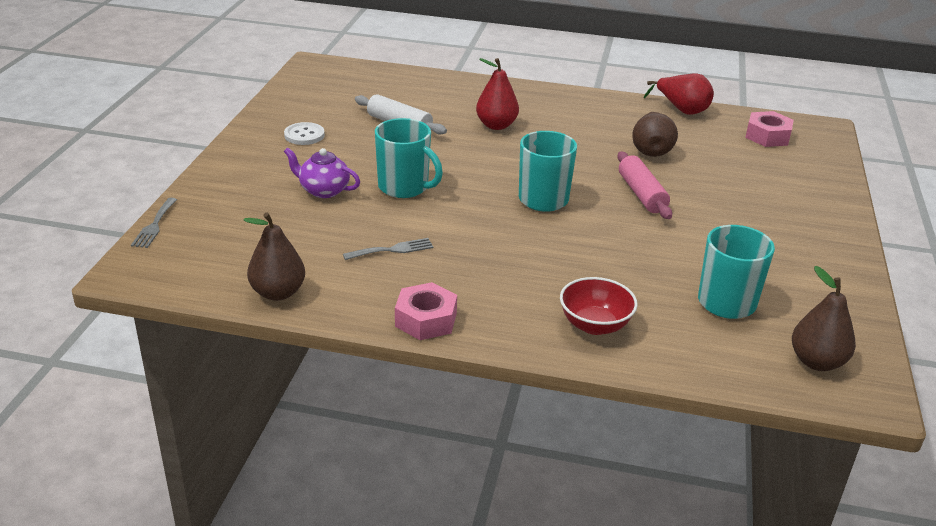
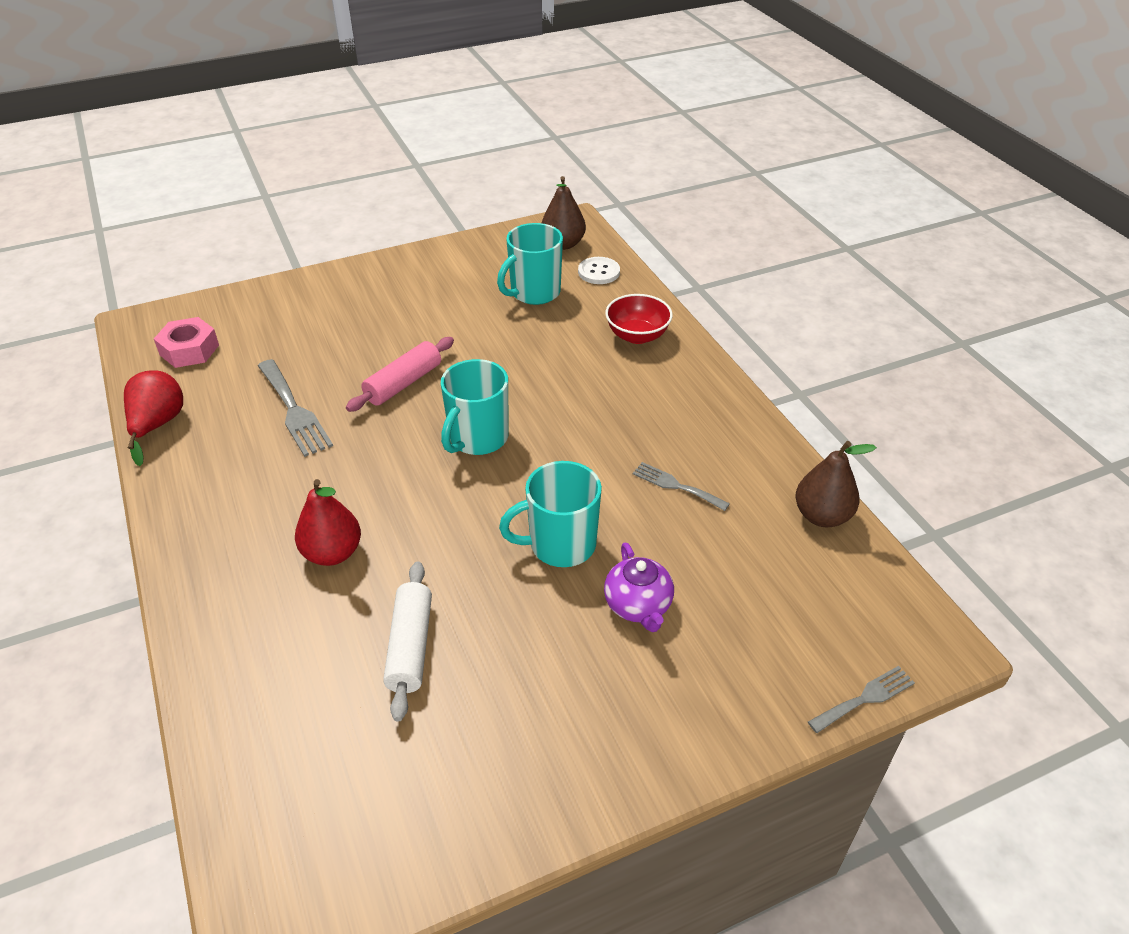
camera: 125 degrees left, 10 degrees up
white button [284,122,325,145] -> white button moved to [578,257,620,284]
turquoise mug [375,118,443,198] -> turquoise mug turned 105 degrees counterclockwise [499,461,602,567]
pink nut [395,282,457,340] -> none
brown pear [633,112,678,157] -> grey fork [258,359,333,457]

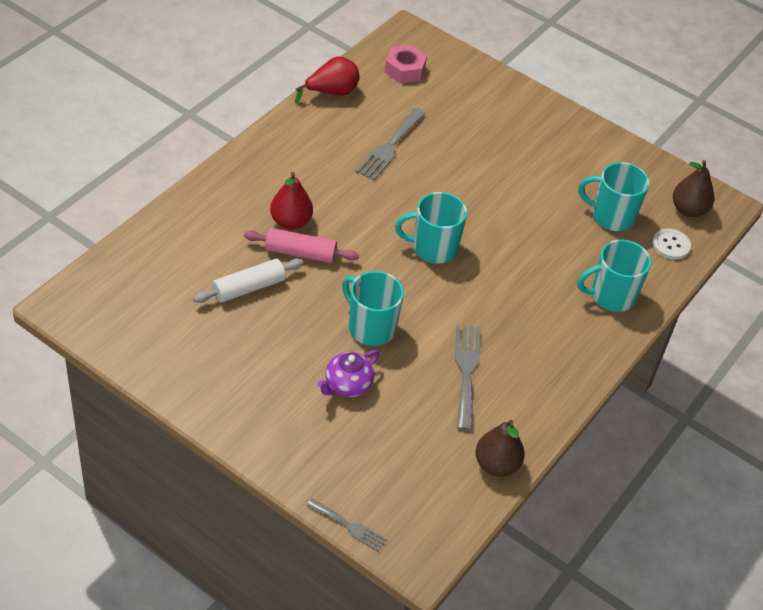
camera: 55 degrees right, 5 degrees up
pink rolling pin [346,337,454,412] -> pink rolling pin moved to [244,228,359,263]
red bowl [605,294,673,344] -> turquoise mug [577,240,651,312]
grey fork [633,462,730,511] -> grey fork [455,325,481,430], size x1.64

